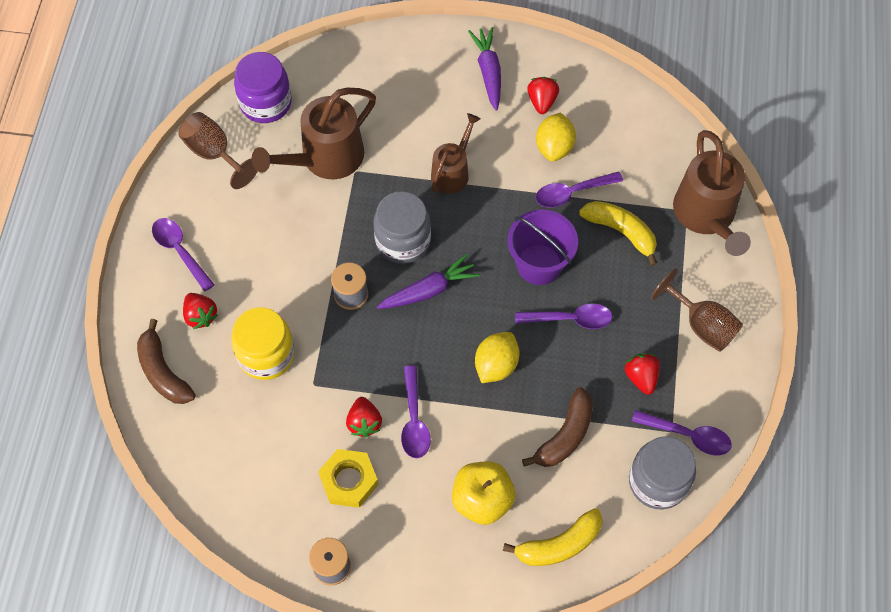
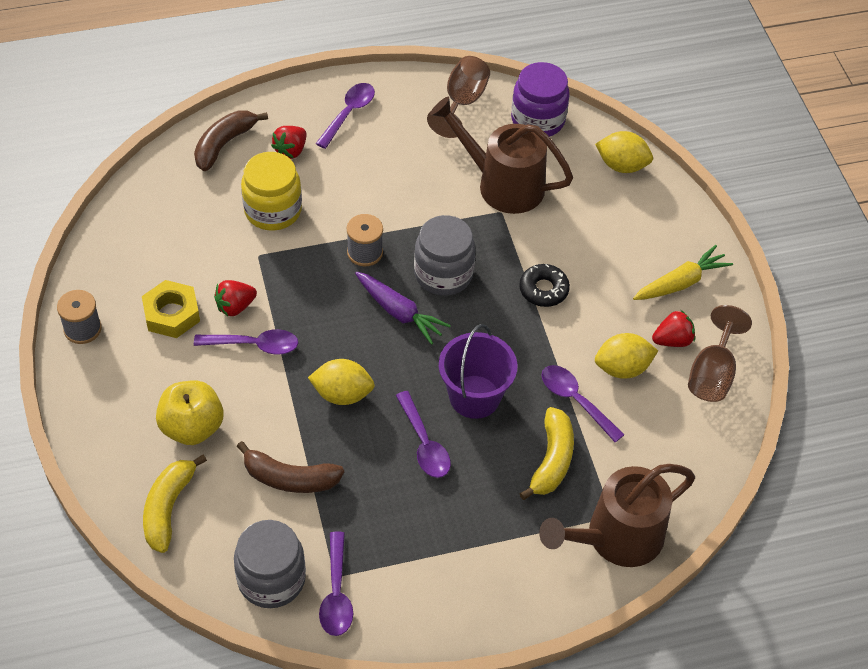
camera: 65 degrees right, 10 degrees down
purple spoon [401,365,431,458] -> purple spoon turned 150 degrees counterclockwise [194,329,298,355]
brown watering can [431,113,480,194] -> black donut [519,264,570,307]
purple carrot [468,27,501,111] -> yellow carrot [633,245,733,300]
yellow banana [503,508,603,566] -> yellow banana turned 60 degrees clockwise [143,455,207,553]
red strawberry [625,353,660,395] -> none
brown goblet [651,269,743,352] -> brown goblet moved to [688,305,752,402]
none -> yellow lemon [595,131,653,173]

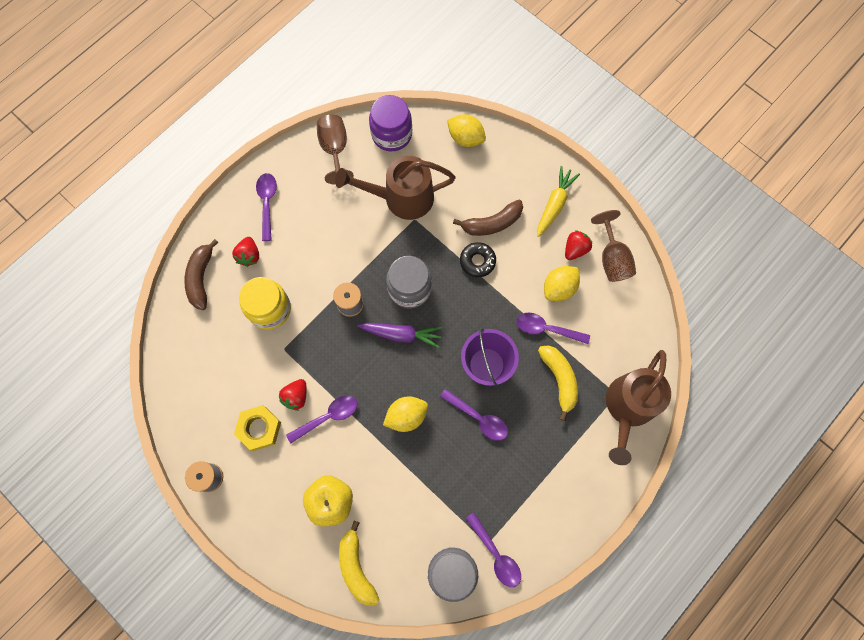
camera: 30 degrees left, 20 degrees up
brown banana [237,441,344,493] -> brown banana moved to [453,200,523,236]
yellow lemon [595,131,653,173] -> yellow lemon turned 45 degrees clockwise [447,114,486,147]

